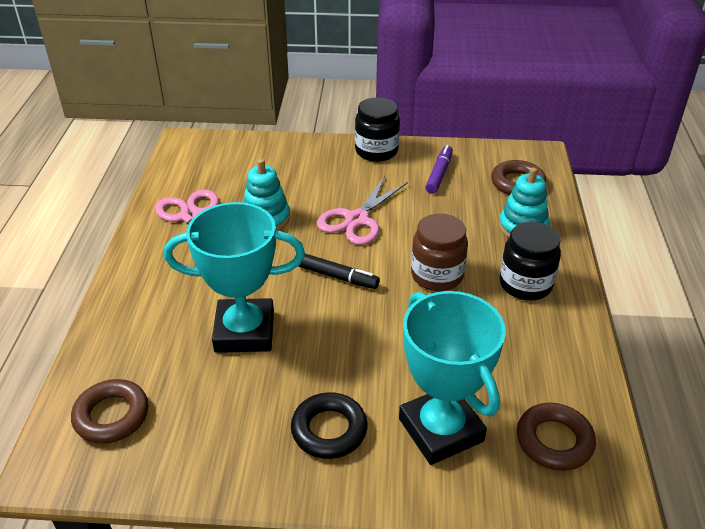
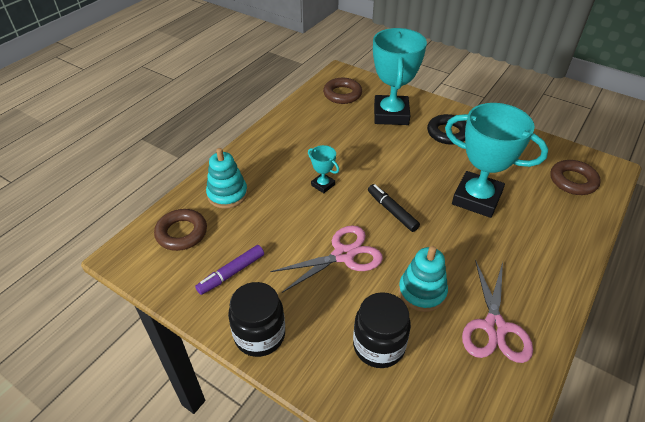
camera: 150 degrees left, 5 degrees up
brown jar [411,213,468,291] -> turquoise trophy [308,145,339,193]
black jar [500,222,561,301] -> black jar moved to [353,292,411,368]

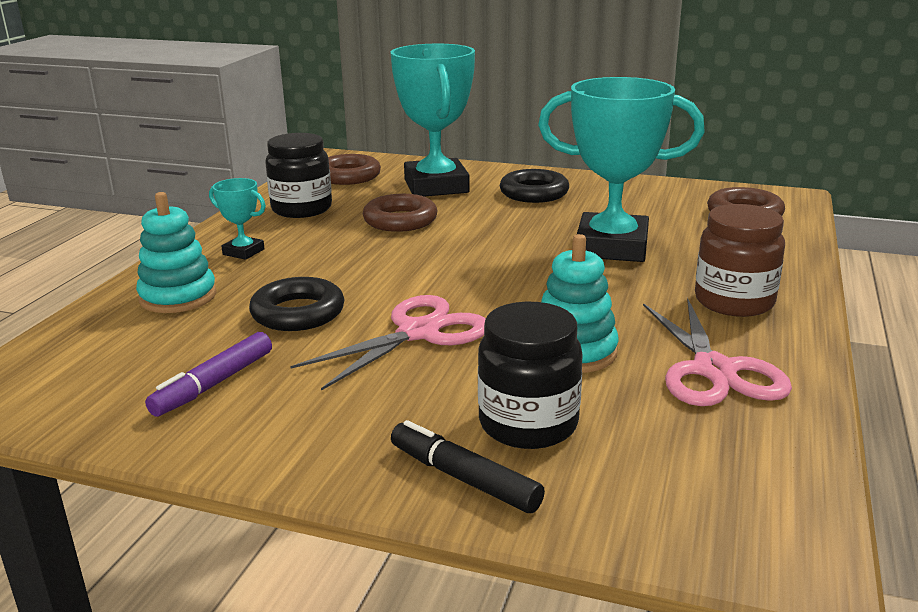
camera: 15 degrees left, 20 degrees down
brown ring [154,209,207,251] -> brown ring moved to [363,194,438,232]
black jar [228,282,285,357] -> black jar moved to [265,133,332,218]
turquoise trophy [308,145,339,193] -> turquoise trophy moved to [209,178,266,260]
black marker [368,184,420,232] -> black marker moved to [391,420,545,513]
none -> black ring [249,277,344,331]
none -> brown jar [695,204,785,317]

